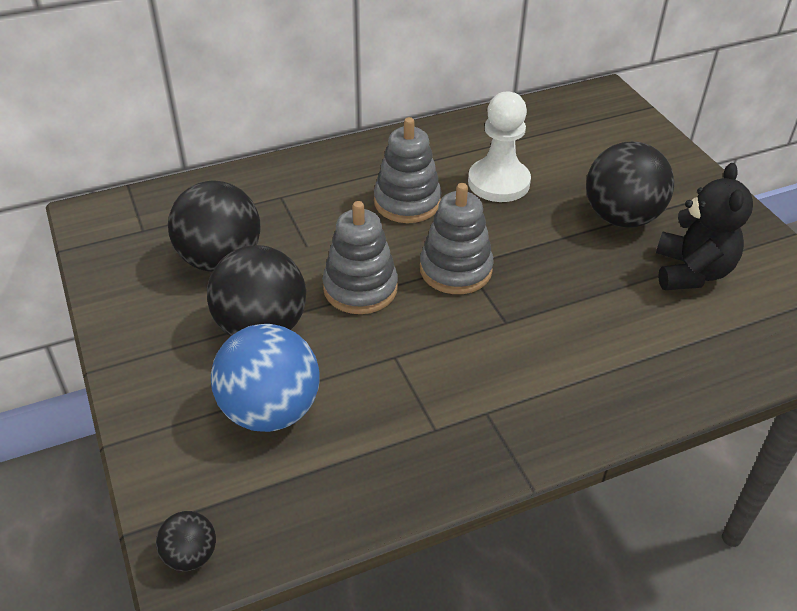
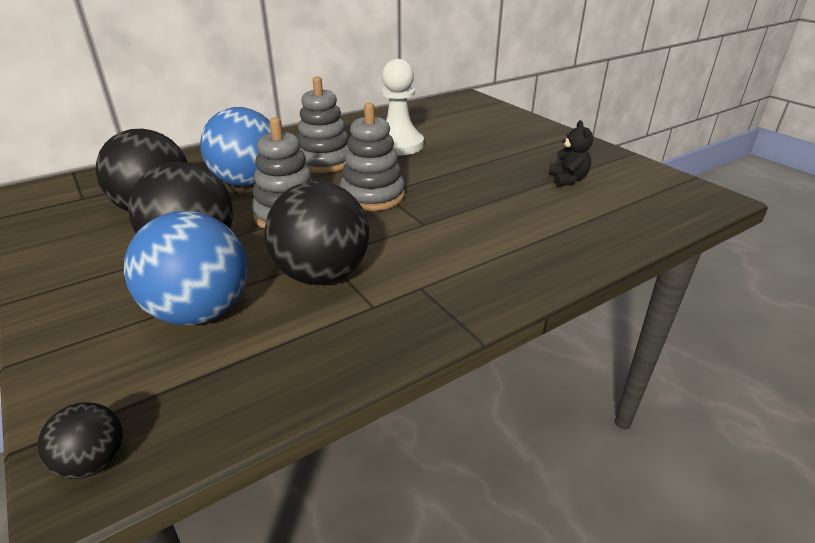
camera: 10 degrees left, 10 degrees down
black ball [586,142,674,228] -> black ball moved to [264,181,369,285]
black teddy bear [656,163,753,290] -> black teddy bear [549,120,593,186], size x0.58
none -> blue ball [200,107,271,186]

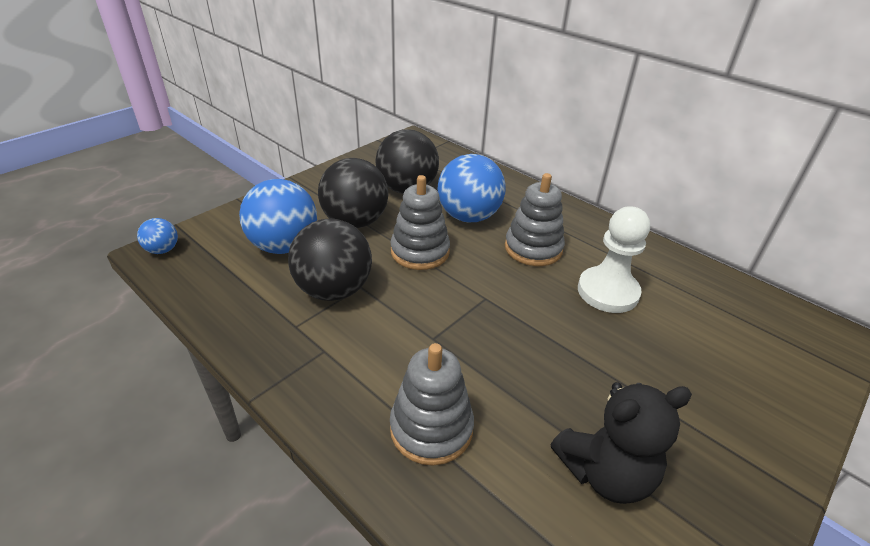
camera: 75 degrees right, 5 degrees up
black ball [37,402,123,479] -> blue ball [137,218,178,254]
grey stacking toy [340,103,405,211] -> grey stacking toy moved to [390,343,474,466]
black teddy bear [549,120,593,186] -> black teddy bear [551,382,692,504], size x1.72

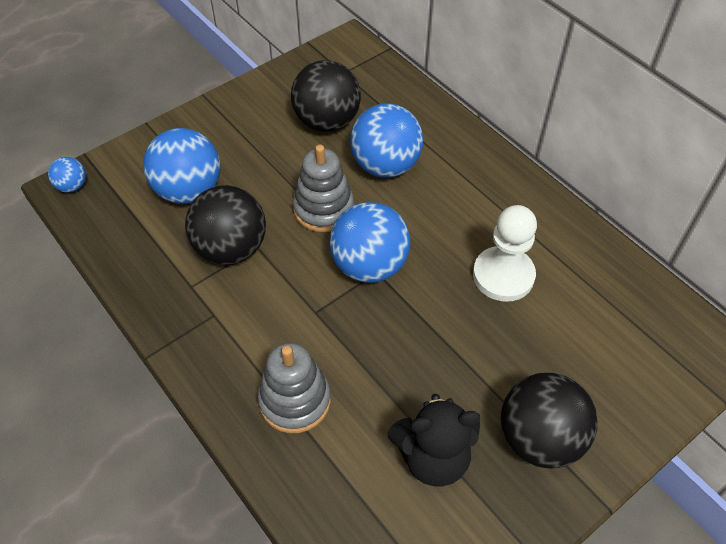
camera: 10 degrees right, 15 degrees up
black ball [318,158,388,228] -> black ball moved to [501,373,597,469]
grey stacking toy [505,173,565,266] -> none
none -> blue ball [330,202,410,283]

